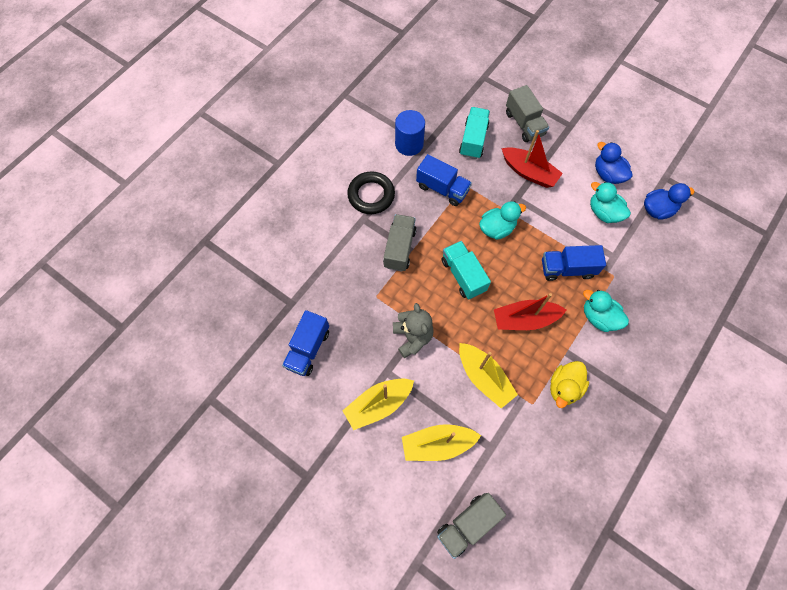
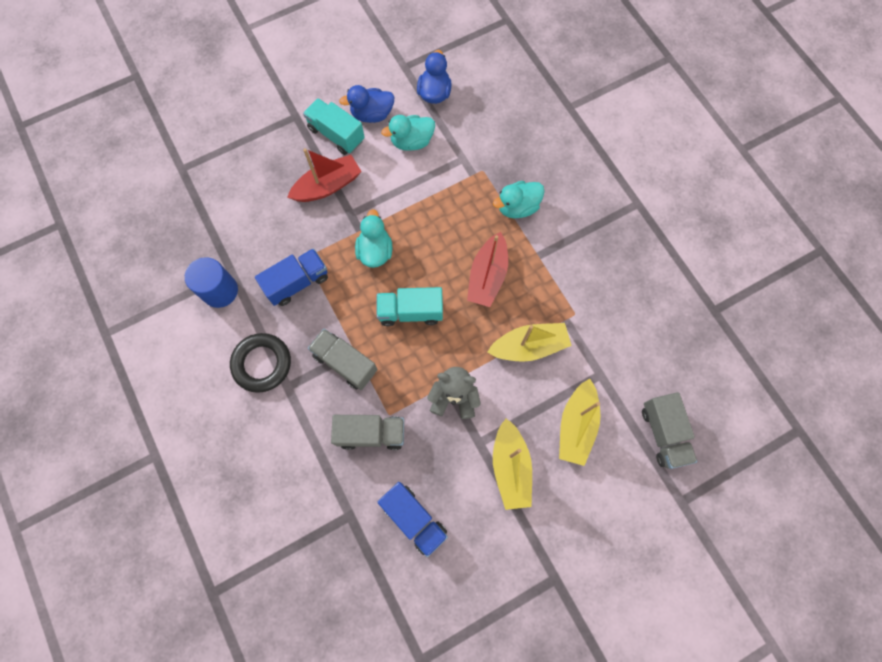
camera: 65 degrees left, 5 degrees up
turquoise truck [459,107,490,159] -> turquoise truck moved to [303,98,365,155]
grey truck [506,85,549,142] -> grey truck moved to [331,415,404,450]
blue truck [542,245,606,281] -> none
yellow duck [550,361,589,408] -> none

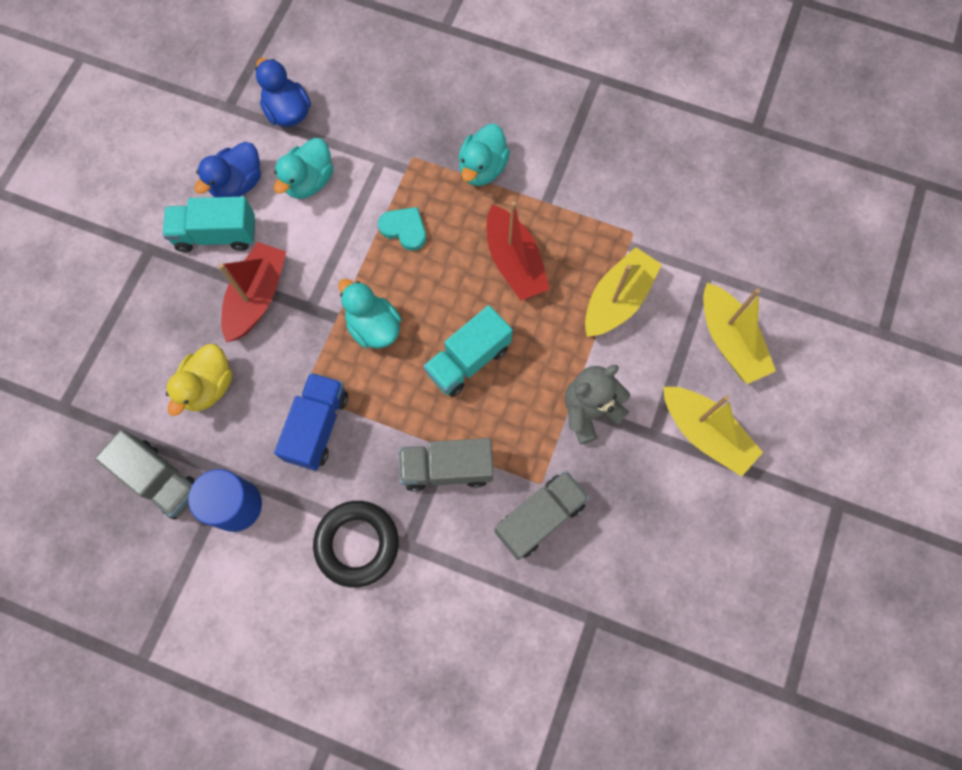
camera: 40 degrees left, 0 degrees up
blue truck [378,482,448,557] -> none
grey truck [642,392,697,469] -> grey truck moved to [95,430,196,520]
none -> yellow duck [166,344,232,416]
none -> turquoise heart [378,207,426,250]

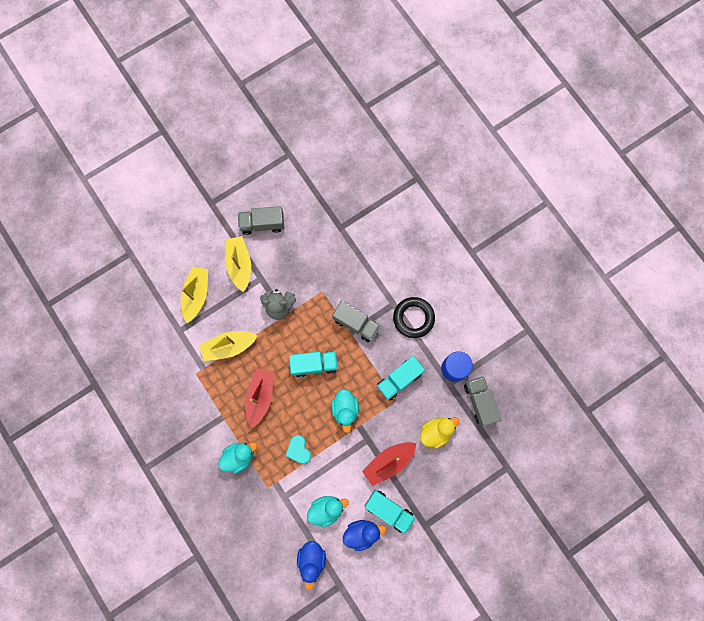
camera: 145 degrees left, 5 degrees up
blue truck [274,373,348,471] -> turquoise truck [377,356,425,401]
grey truck [494,470,590,560] -> grey truck moved to [238,206,284,235]

